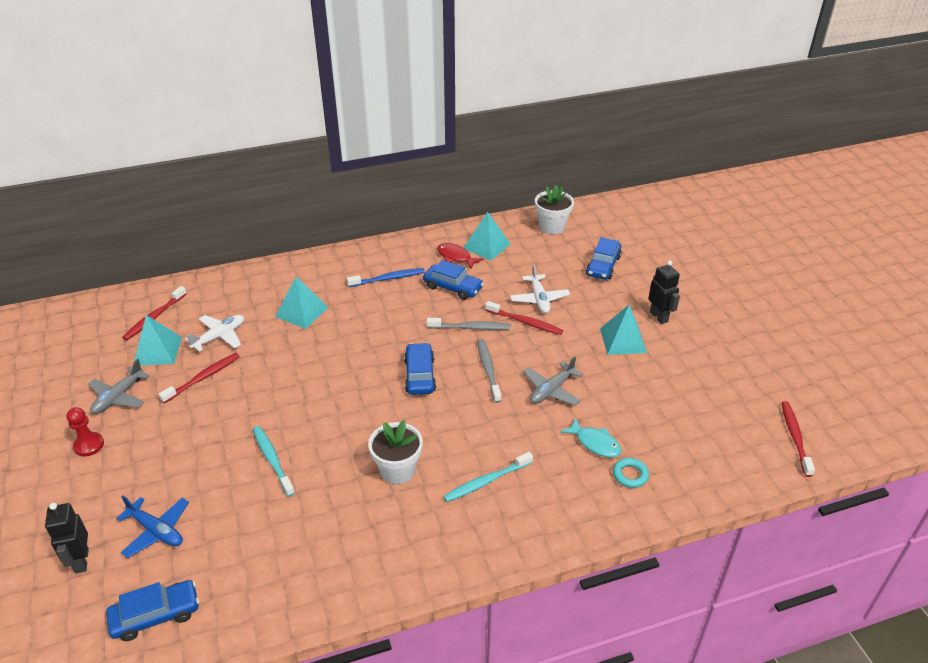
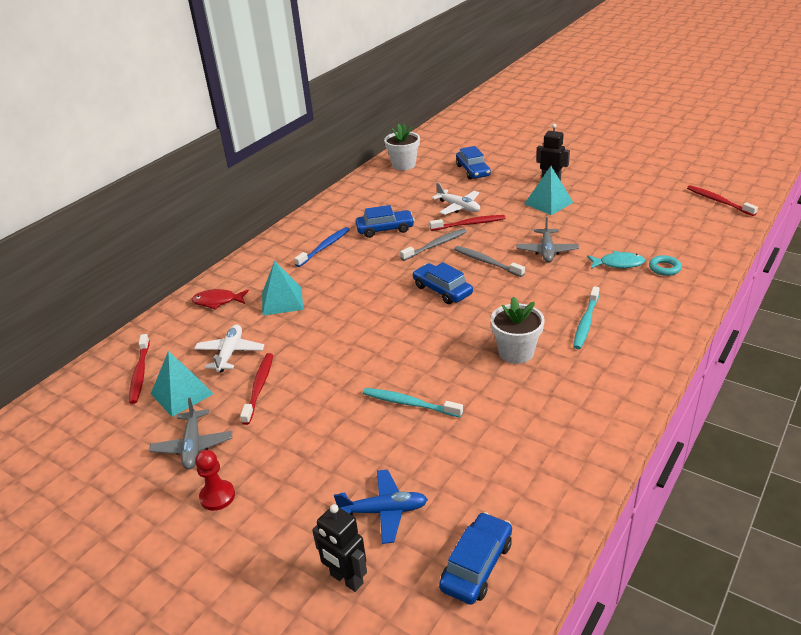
camera: 35 degrees left, 5 degrees down
red fish [437,243,483,269] -> red fish moved to [192,289,249,310]
turquoise pyramid [463,212,510,261] -> none

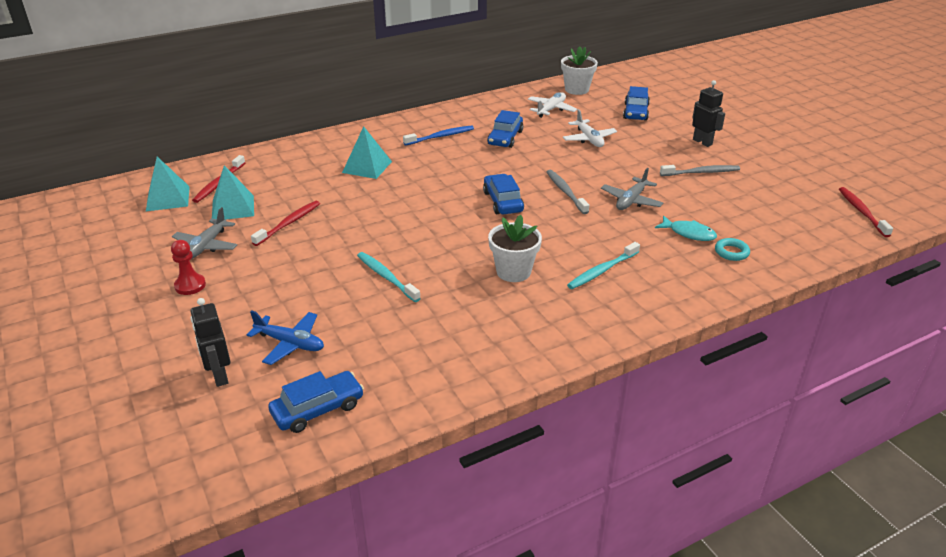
camera: 25 degrees right, 0 degrees up
red fish [192,289,249,310] -> none
white plane [194,324,265,372] -> white plane moved to [528,92,577,118]
blue car [355,205,415,238] -> blue car turned 90 degrees clockwise [487,110,523,148]
grey toothbrush [400,229,467,261] -> grey toothbrush moved to [660,165,740,176]
red toothbrush [430,215,506,231] -> none
turquoise pyramid [525,166,573,215] -> turquoise pyramid moved to [146,157,190,211]

